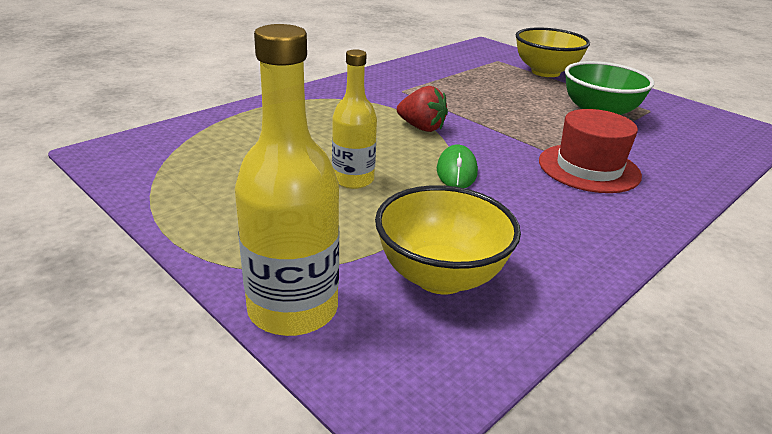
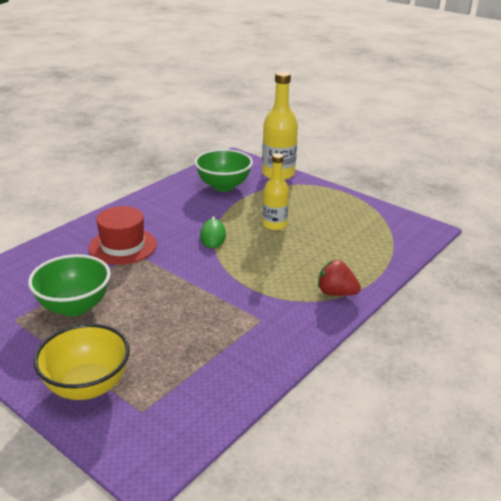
camera: 175 degrees right, 0 degrees up
yellow bowl [375,185,521,294] -> green bowl [194,149,253,192]
red strawberry [397,86,448,132] -> red strawberry moved to [318,260,361,296]

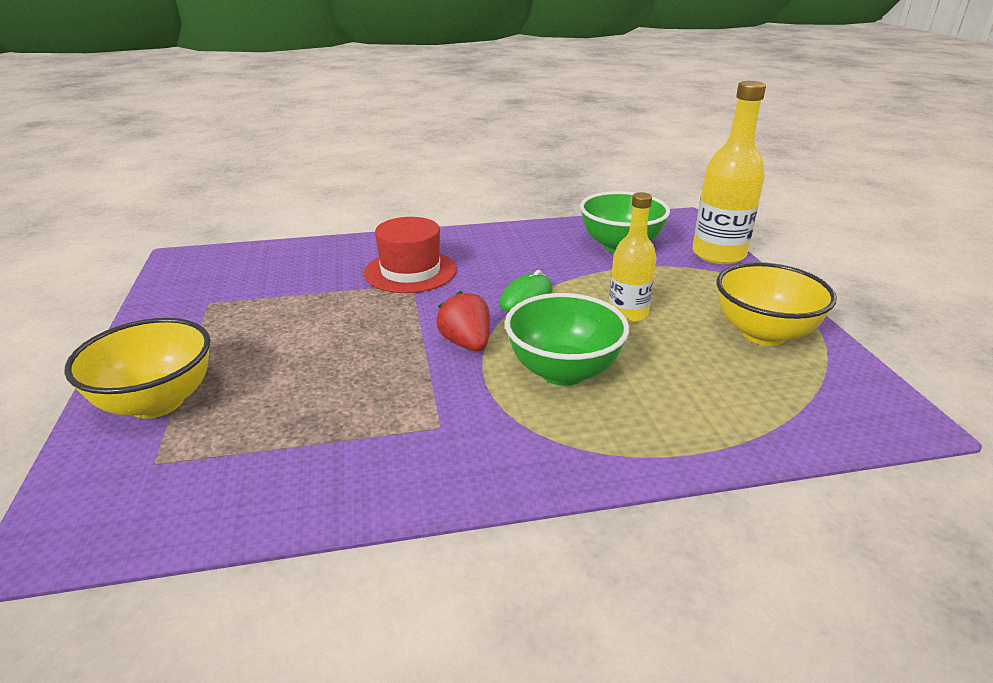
camera: 40 degrees right, 0 degrees up
green bowl [28,254,111,317] -> green bowl moved to [505,293,629,386]
red strawberry [318,260,361,296] -> red strawberry moved to [436,291,490,351]
none -> yellow bowl [717,262,837,346]

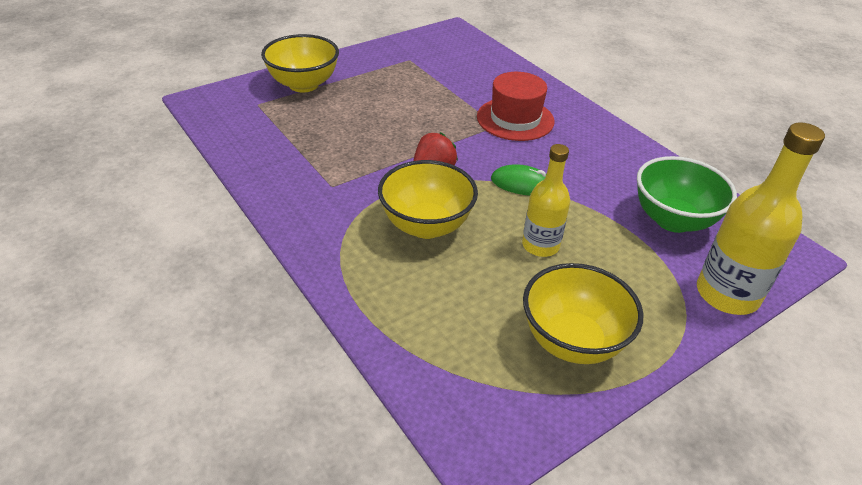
camera: 65 degrees right, 10 degrees up
green bowl [505,293,629,386] -> yellow bowl [378,160,478,239]

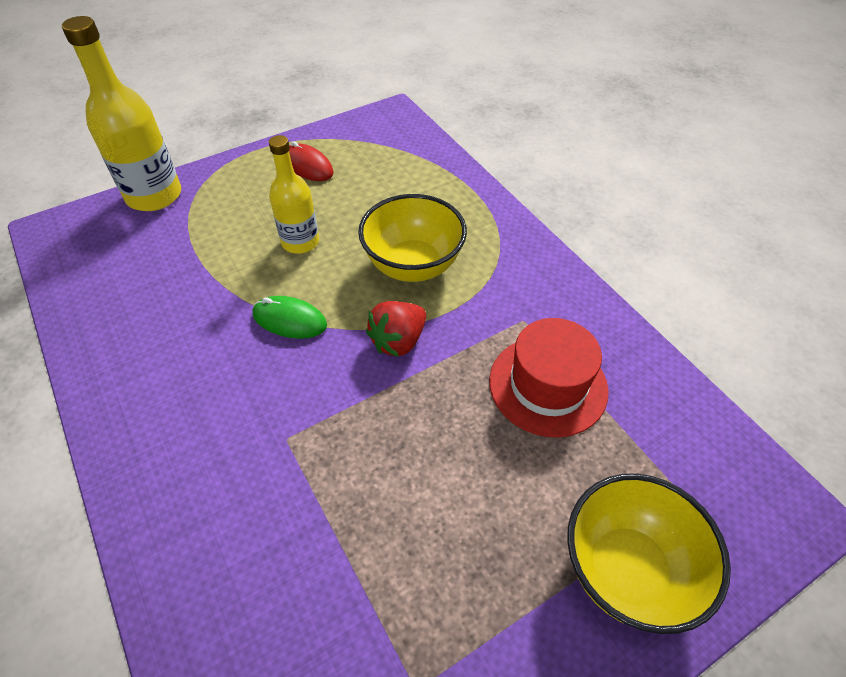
camera: 175 degrees left, 10 degrees up
red hat [477,72,555,141] -> red hat moved to [489,318,609,438]
yellow bowl [523,263,643,364] -> red mouse [289,141,334,181]
green bowl [637,156,737,233] -> none

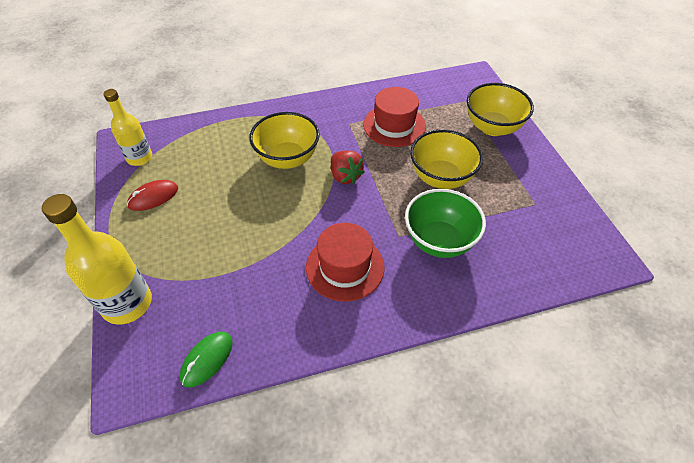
camera: 75 degrees left, 0 degrees up
green mouse [253,296,327,339] -> green mouse moved to [180,332,233,387]
yellow bottle [269,135,319,254] -> yellow bottle moved to [103,89,152,166]
none -> red hat [306,223,385,301]
none -> green bowl [405,189,486,258]
none -> yellow bowl [410,130,483,189]

